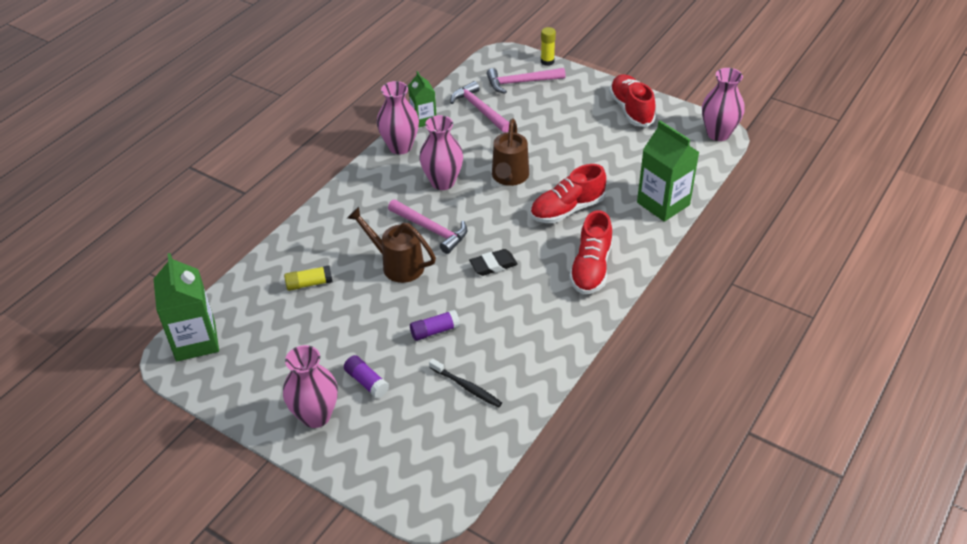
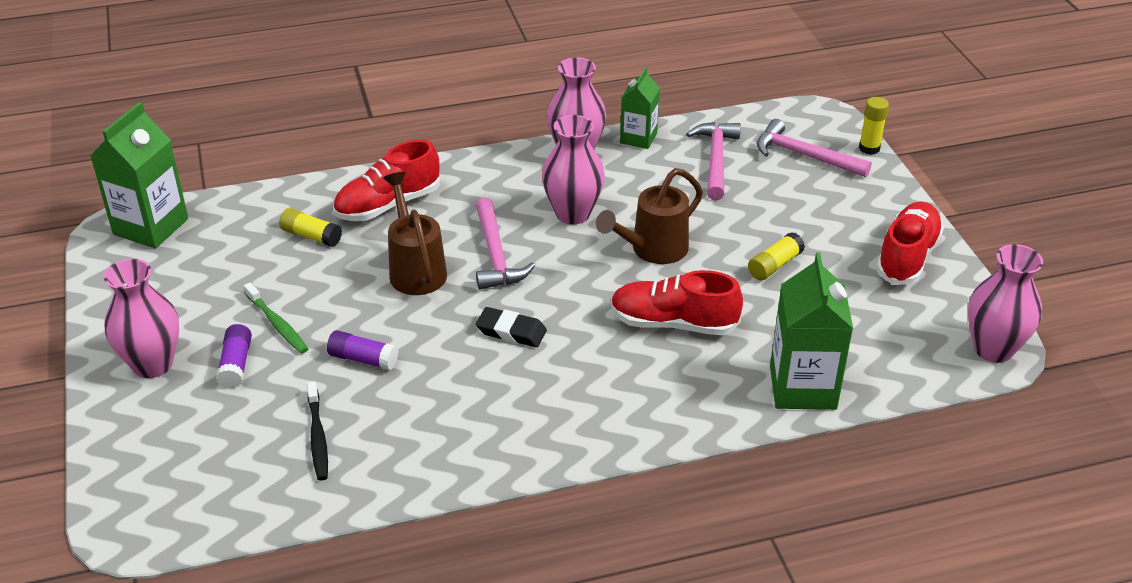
camera: 40 degrees right, 5 degrees down
red shoe [569,210,612,294] -> red shoe moved to [333,140,440,221]
none -> green toothbrush [244,283,308,354]
none -> yellow glue stick [748,232,805,280]

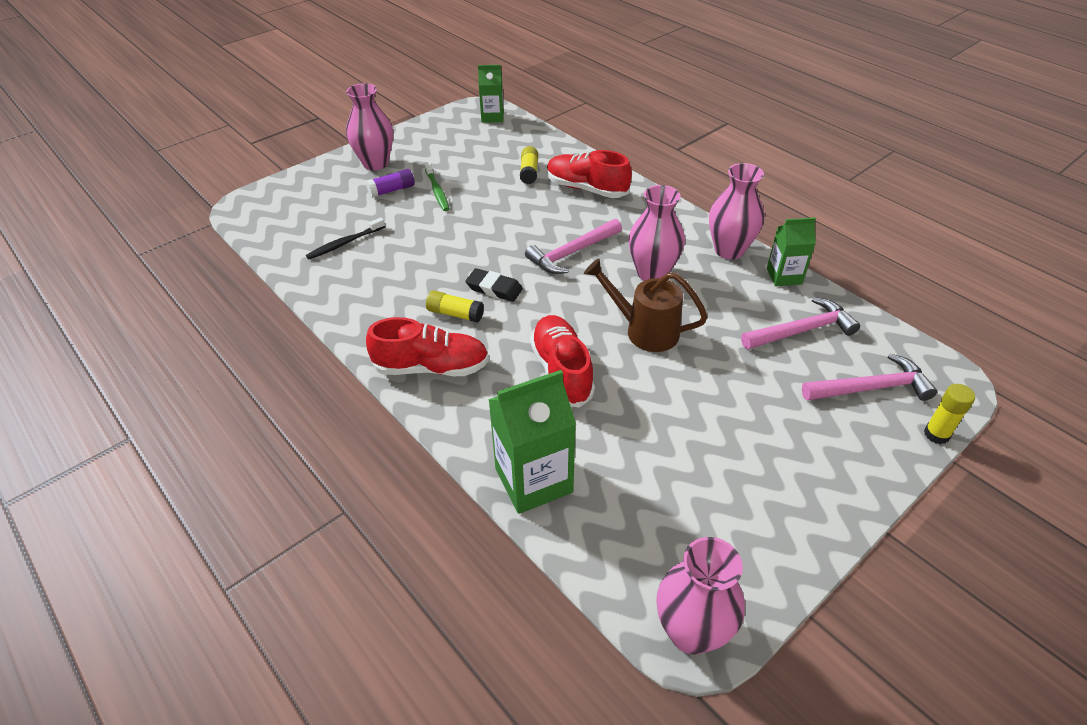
camera: 65 degrees right, 5 degrees up
green carton [90,102,188,249] -> green carton [478,65,504,123], size x0.61
green toothbrush [244,283,308,354] -> green toothbrush turned 45 degrees counterclockwise [424,162,449,211]
purple glue stick [327,330,398,370] -> none
brown watering can [383,172,447,295] -> none
black eraser [476,307,547,347] -> black eraser turned 60 degrees counterclockwise [465,268,523,302]
yellow glue stick [748,232,805,280] -> yellow glue stick moved to [426,290,484,322]
pink hammer [757,119,872,177] -> pink hammer turned 75 degrees clockwise [802,354,937,401]
red shoe [876,202,944,285] -> red shoe moved to [366,317,489,376]

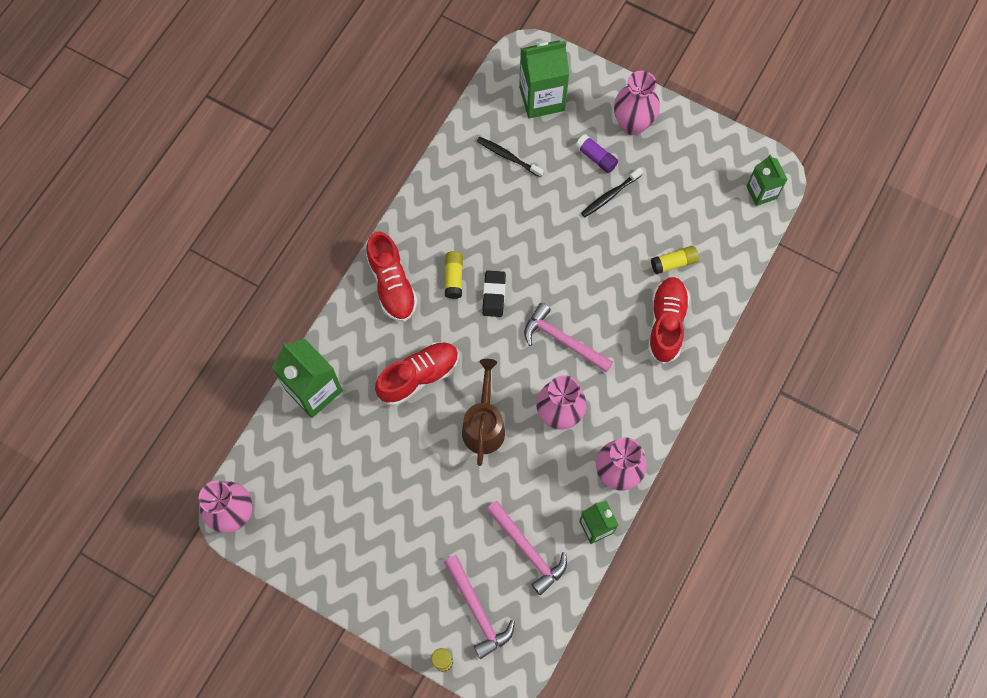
camera: 70 degrees right, 25 degrees up
green toothbrush [424,162,449,211] -> black toothbrush [581,168,643,217]
none -> green carton [519,40,569,119]

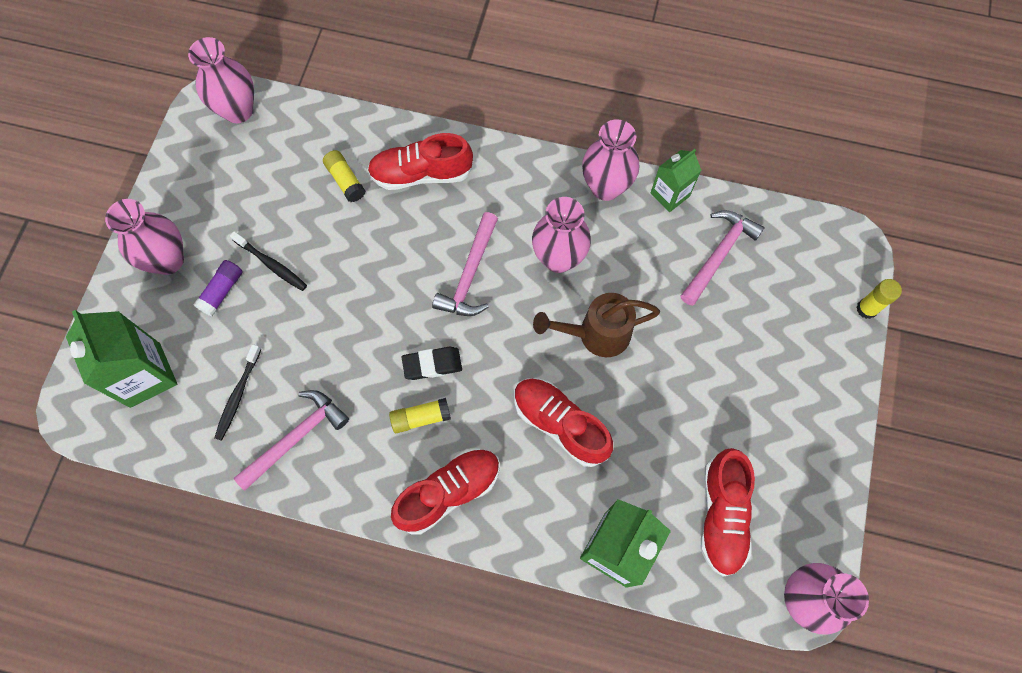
camera: 105 degrees left, 0 degrees up
pink hammer [444,555,515,659] -> pink hammer moved to [233,390,349,491]
green carton [747,154,788,206] -> pink vase [188,37,254,123]
none -> red shoe [701,448,755,577]

